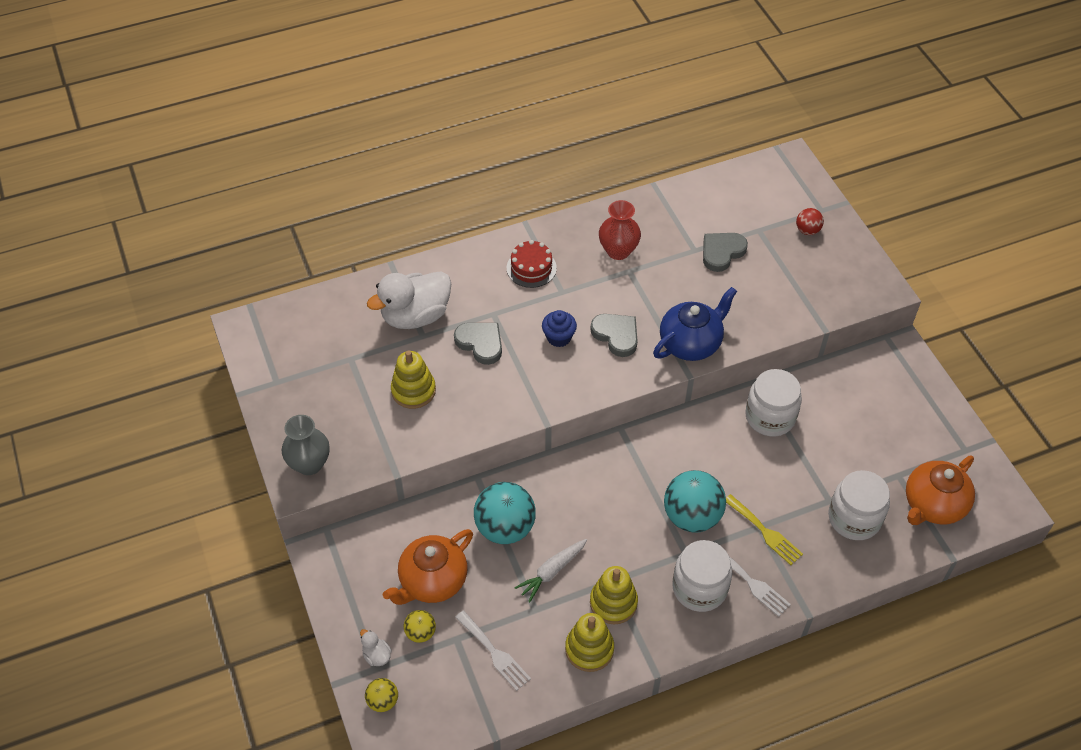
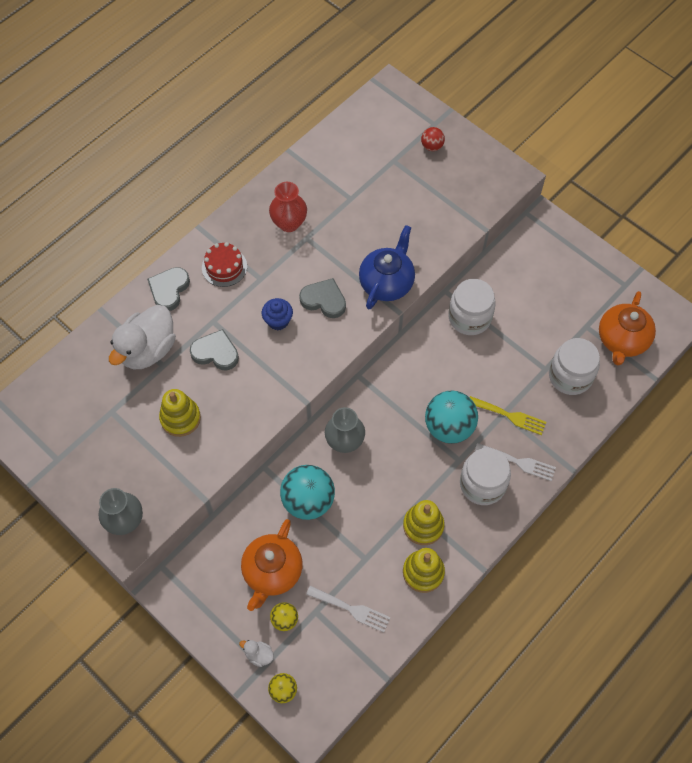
camera: 25 degrees left, 10 degrees up
white carrot [514,539,587,602] -> none
grey heart [703,233,748,272] -> grey heart moved to [147,267,190,311]
none -> grey vase [325,407,365,453]

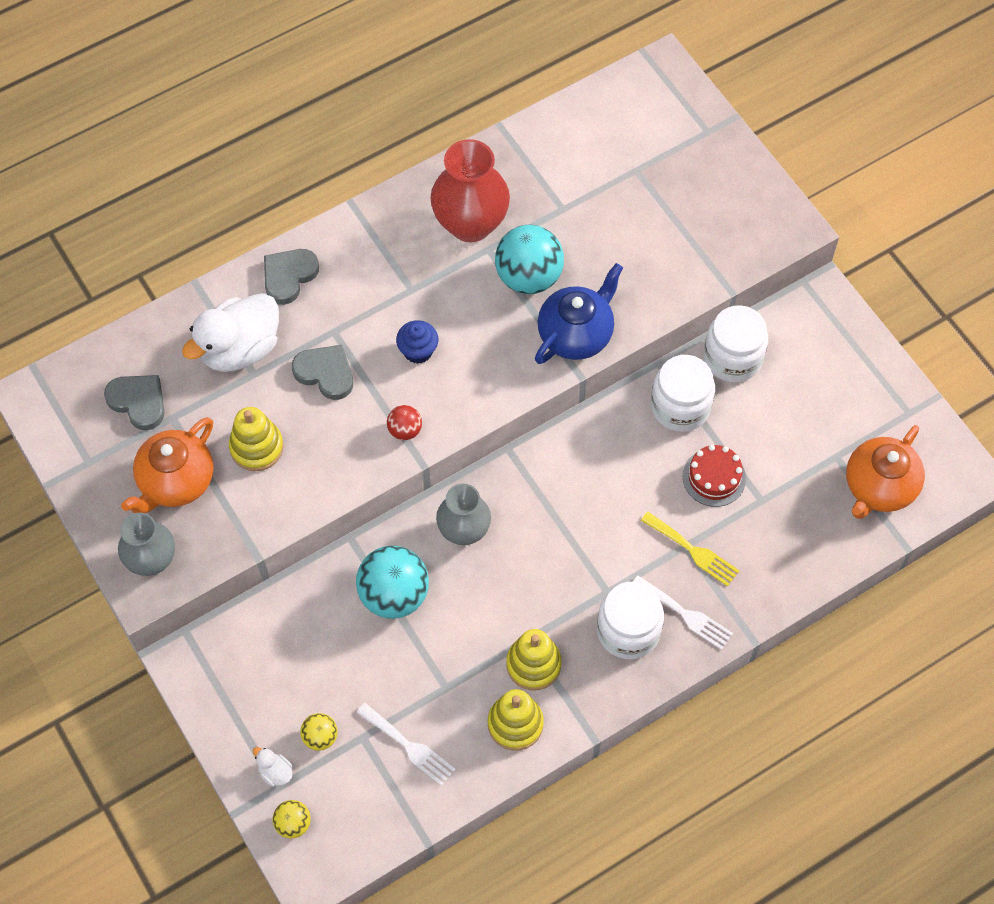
camera: 15 degrees right, 0 degrees up
red cake [202,242,247,287] -> red cake moved to [683,445,746,507]
orange teapot [241,519,303,611] -> orange teapot moved to [121,417,214,513]
red vase [269,182,307,232] -> red vase [430,139,510,243], size x1.51
grey heart [299,278,346,318] -> grey heart moved to [104,375,165,430]
red ball [421,127,445,151] -> red ball moved to [387,405,422,440]
turquoise ball [425,391,478,444] -> turquoise ball moved to [495,225,564,294]
white jar [549,338,600,395] -> white jar moved to [704,305,768,382]

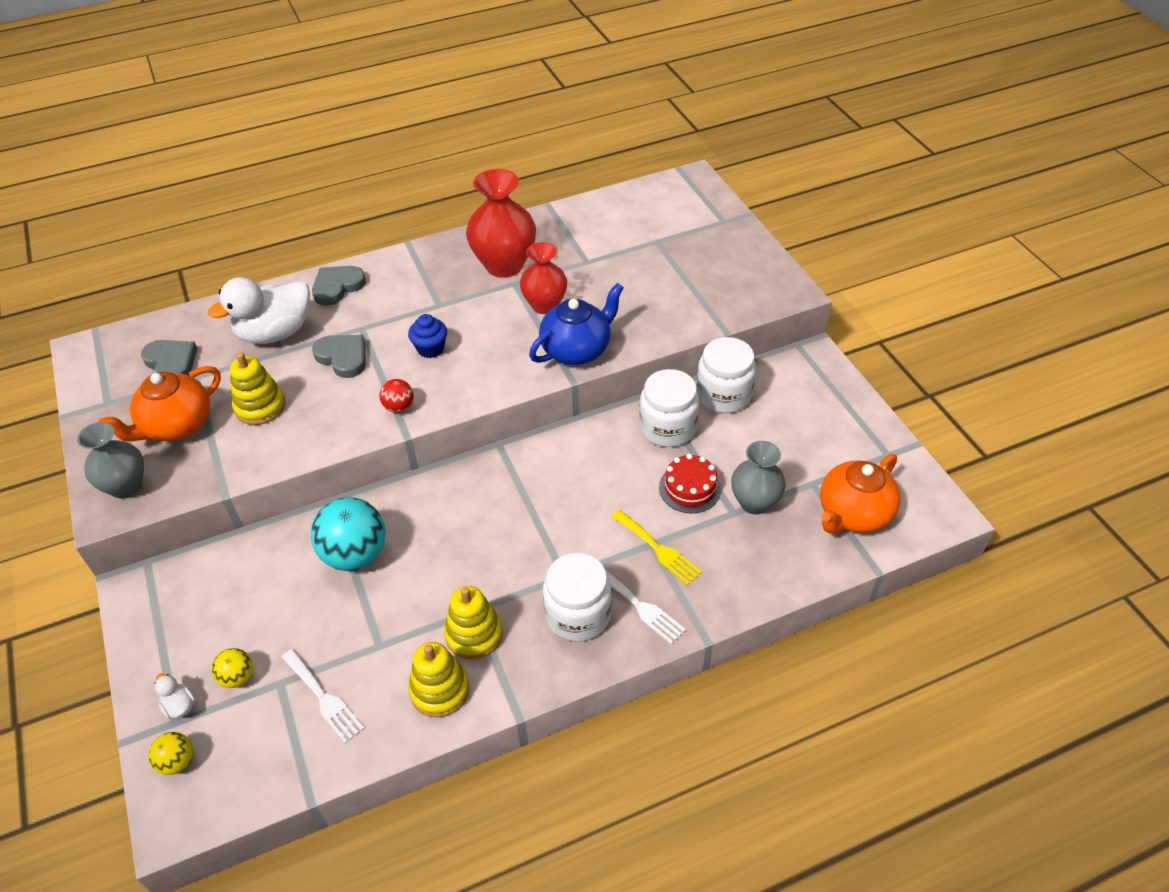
camera: 10 degrees right, 15 degrees down
grey vase [436,484,491,545] -> grey vase moved to [731,441,786,514]
turquoise ball [495,225,564,294] -> red vase [520,242,567,314]

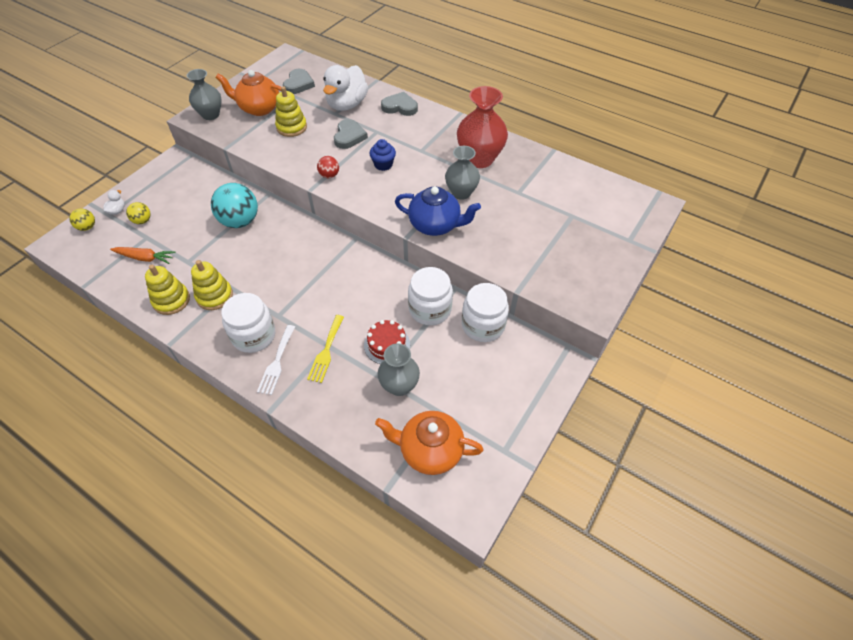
camera: 55 degrees right, 5 degrees up
white duck [208,277,310,344] -> white duck turned 90 degrees counterclockwise [323,65,368,111]
white fork [281,649,365,743] -> orange carrot [110,247,175,264]
red vase [520,242,567,314] -> grey vase [445,146,480,200]

